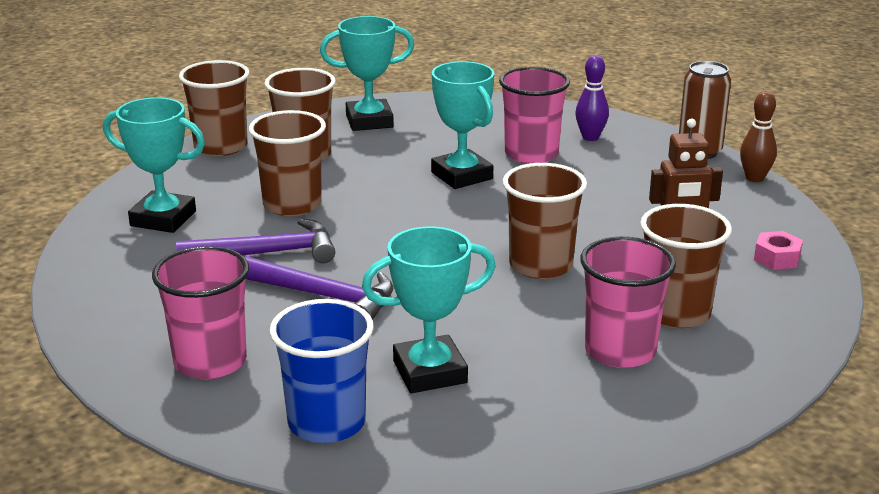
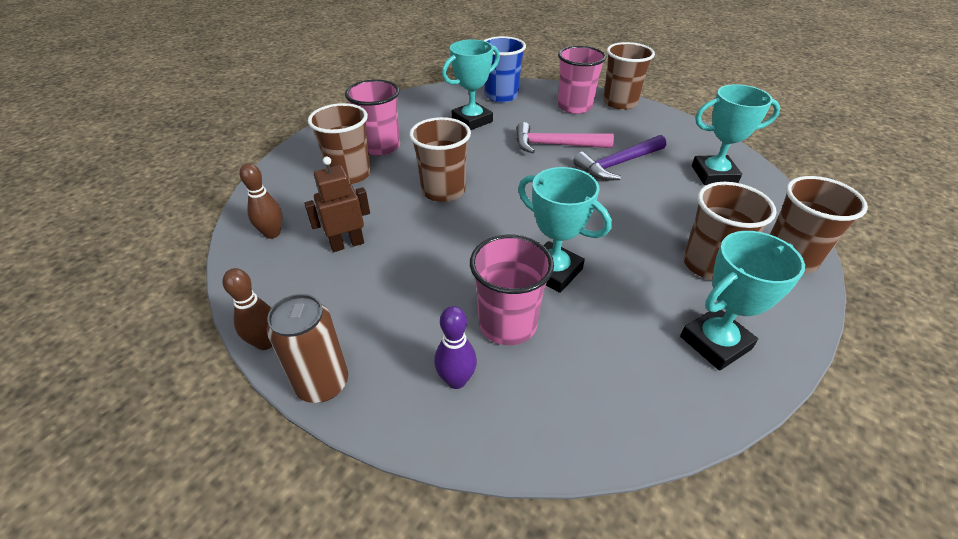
camera: 160 degrees right, 15 degrees up
purple hammer [245,256,394,320] -> pink hammer [516,122,614,153]
brown cup [249,110,326,216] -> brown cup moved to [603,42,655,110]
pink nut [754,231,803,270] -> brown bowling pin [240,163,282,239]

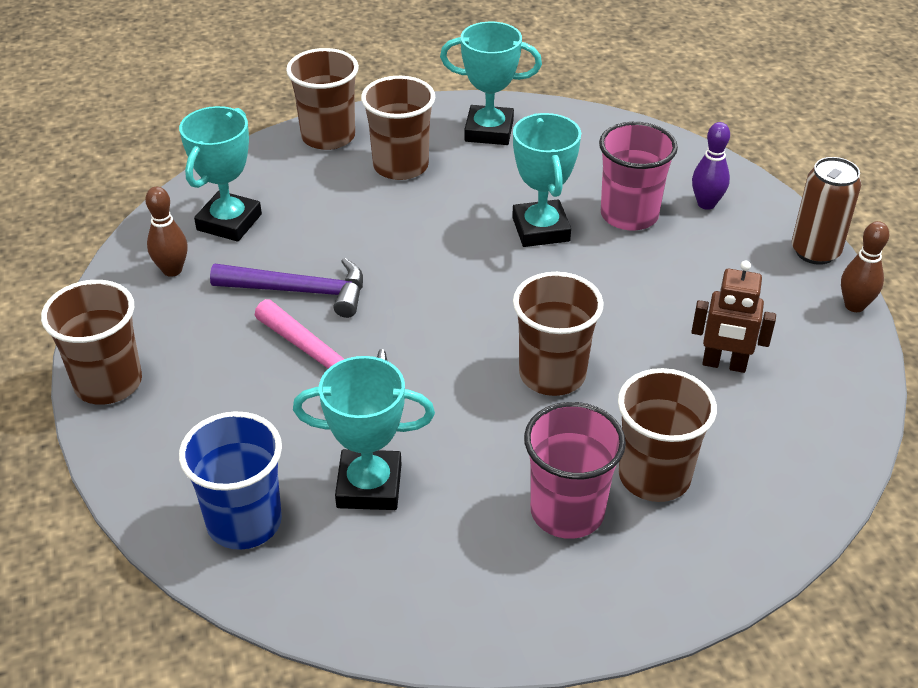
camera: 140 degrees left, 0 degrees up
brown bowling pin [240,163,282,239] -> brown bowling pin moved to [145,187,188,277]
pink cup [558,46,606,114] -> none
turquoise trophy [692,84,781,185] -> turquoise trophy turned 75 degrees clockwise [179,106,262,242]

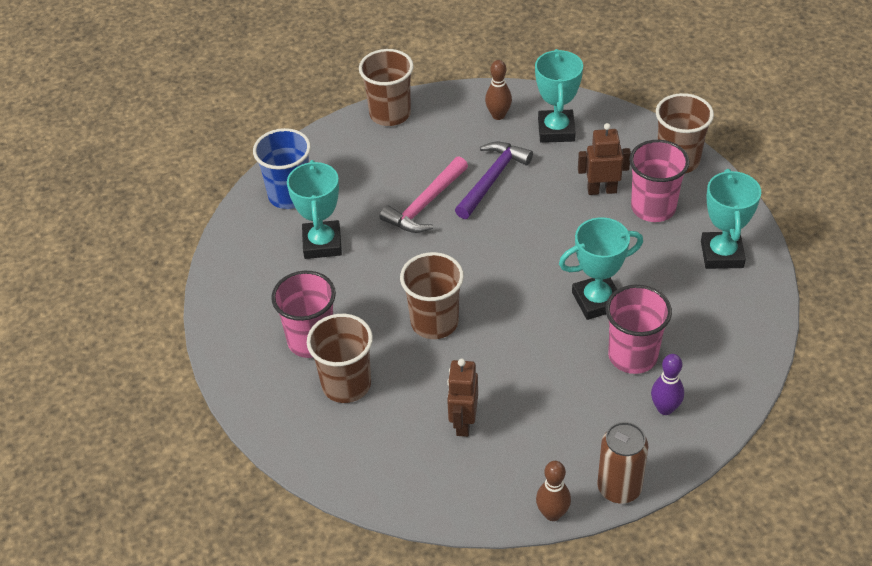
camera: 85 degrees right, 5 degrees up
turquoise trophy [179,106,262,242] -> turquoise trophy turned 75 degrees clockwise [535,49,583,143]
purple hammer [210,258,363,318] -> purple hammer turned 150 degrees counterclockwise [455,142,533,219]
brown cup [361,76,435,180] -> pink cup [629,140,690,222]
none -> brown robot [578,123,631,195]

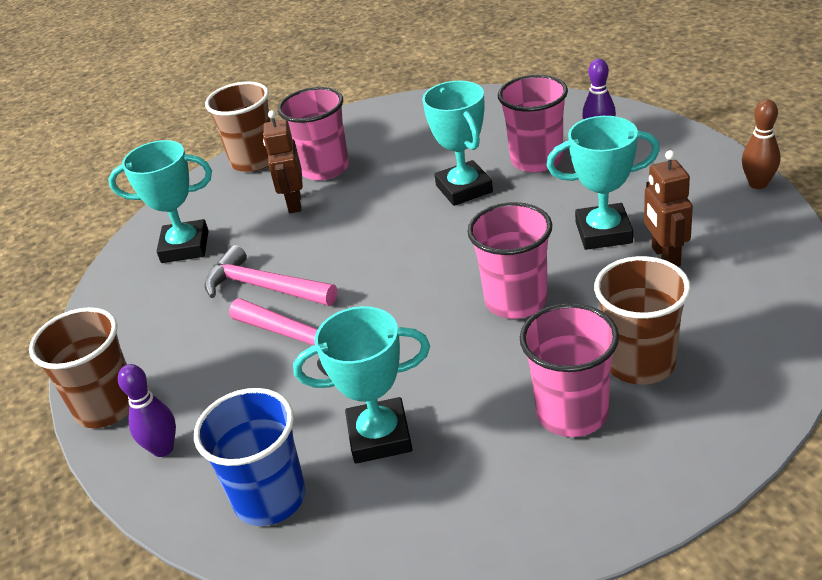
camera: 90 degrees left, 10 degrees down
brown cup [400,252,464,339] -> pink cup [467,202,552,319]
brown robot [447,359,478,437] -> brown robot turned 75 degrees clockwise [644,150,693,266]
purple hammer [455,142,533,219] -> pink hammer [204,245,337,306]
brown bowling pin [485,60,512,120] -> none
brown can [597,422,649,503] -> none
turquoise trophy [701,169,761,269] -> turquoise trophy moved to [547,116,660,250]
none -> purple bowling pin [118,364,176,457]

